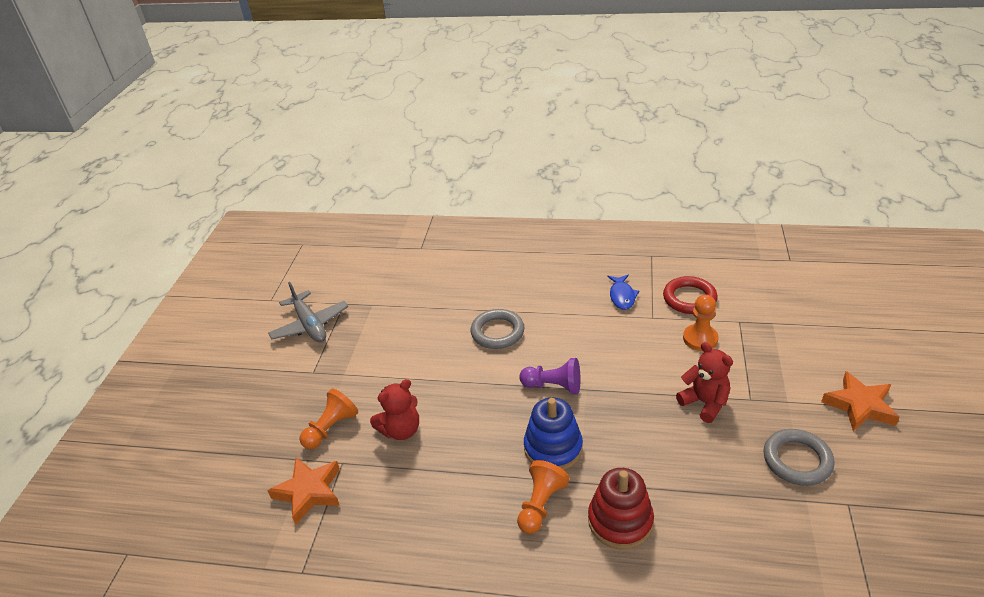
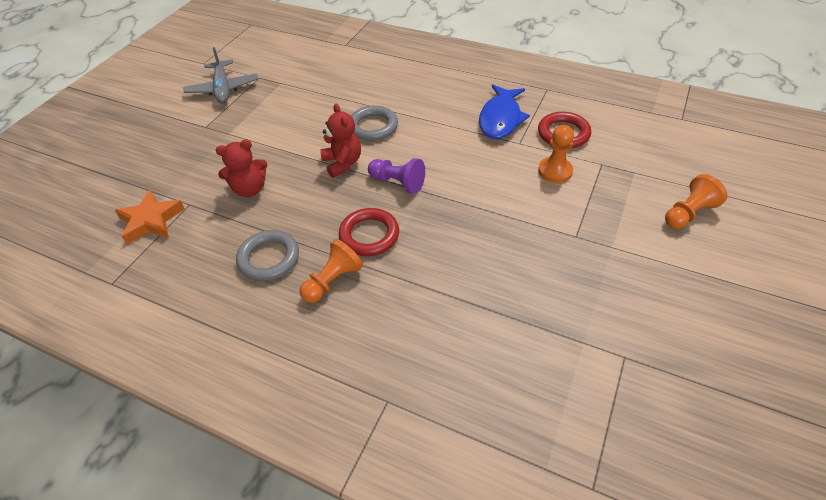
camera: 15 degrees right, 10 degrees up
orange pawn [299,388,358,449] -> orange pawn moved to [665,174,727,229]
blue stacking toy [524,398,583,470] -> red ring [339,208,399,256]
red stacking toy [588,468,654,549] -> none
blue fish [608,275,639,310] -> blue fish [479,84,530,139], size x1.67
red teddy bear [676,342,733,423] -> red teddy bear moved to [320,104,361,178]
grey ring [764,429,834,486] -> grey ring moved to [236,230,299,281]
orange star [821,371,900,431] -> none

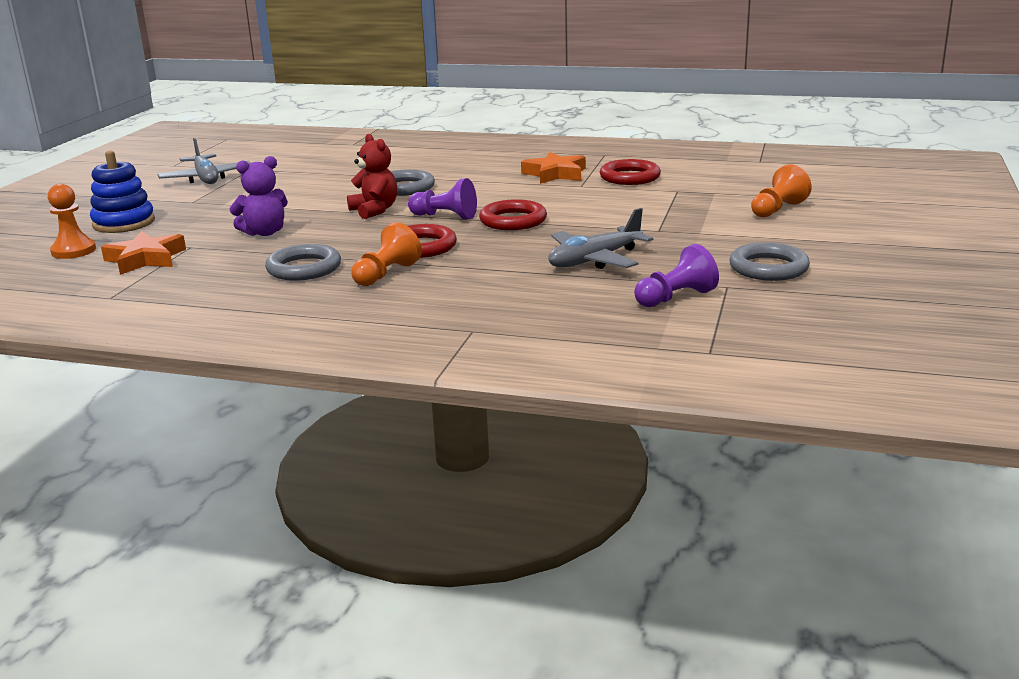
camera: 10 degrees left, 25 degrees down
red teddy bear [216,139,267,197] -> purple teddy bear [230,156,288,236]
blue fish [479,84,530,139] -> orange star [521,152,586,184]
orange pawn [538,125,574,183] -> orange pawn moved to [48,184,96,259]
none -> blue stacking toy [90,151,155,233]
none -> red ring [479,199,547,230]
none -> grey plane [548,208,653,269]
none -> purple pawn [634,244,719,307]
none -> grey ring [729,242,810,281]

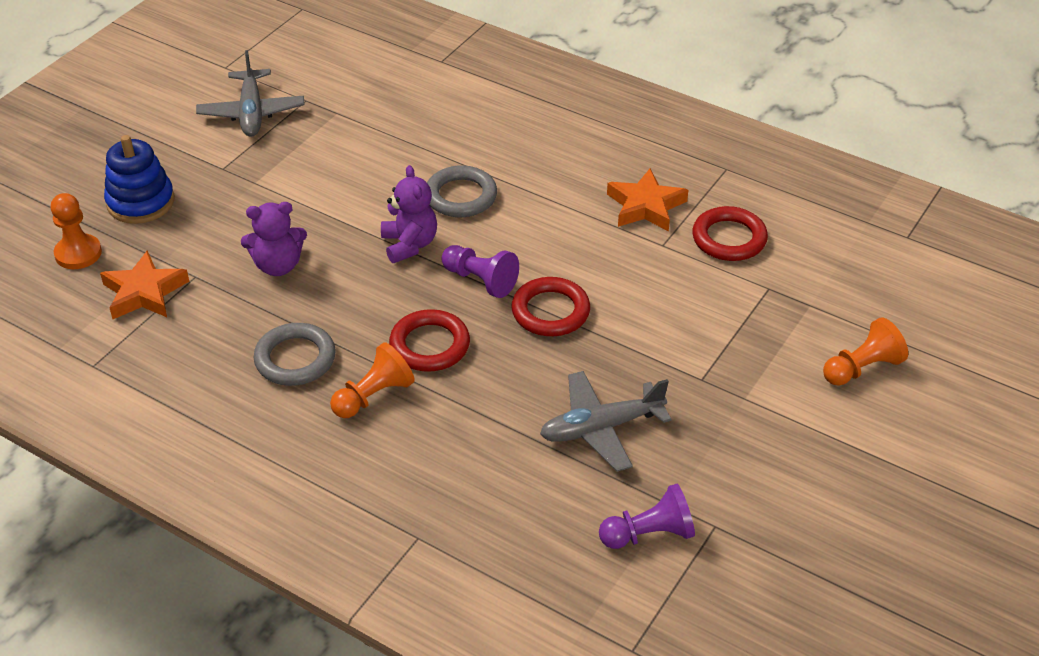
camera: 15 degrees right, 20 degrees up
red teddy bear [347,134,397,219] -> purple teddy bear [381,165,437,263]
grey ring [729,242,810,281] -> none

